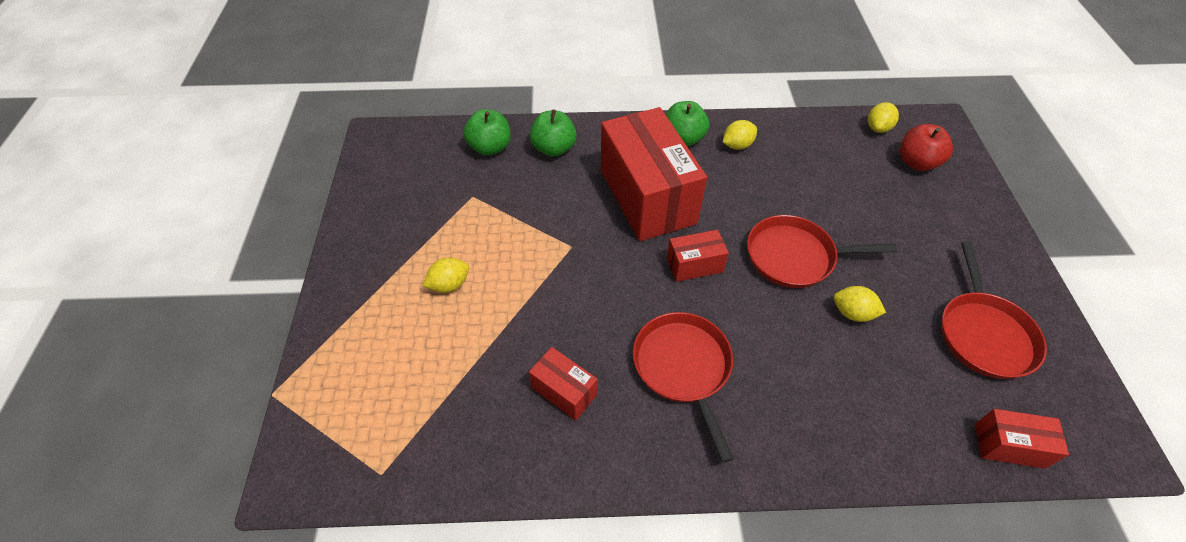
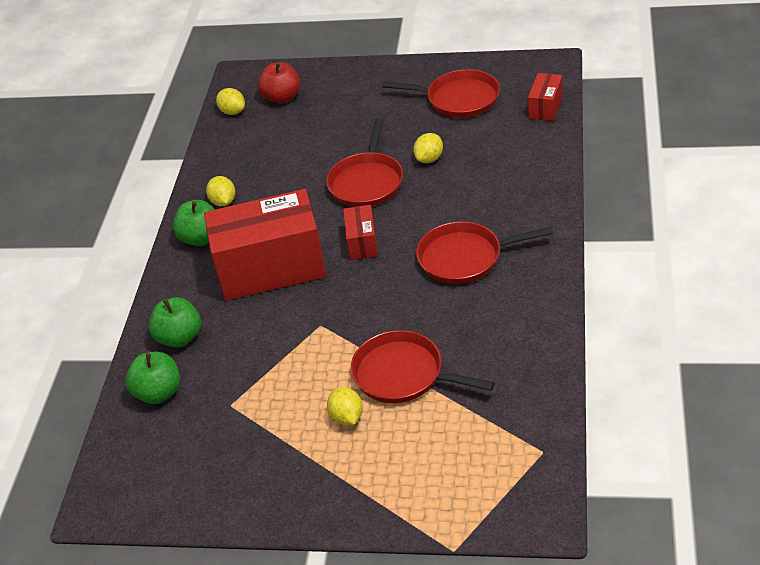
camera: 75 degrees left, 10 degrees down
red box [529,347,597,421] -> none
none -> red pan [351,330,495,403]

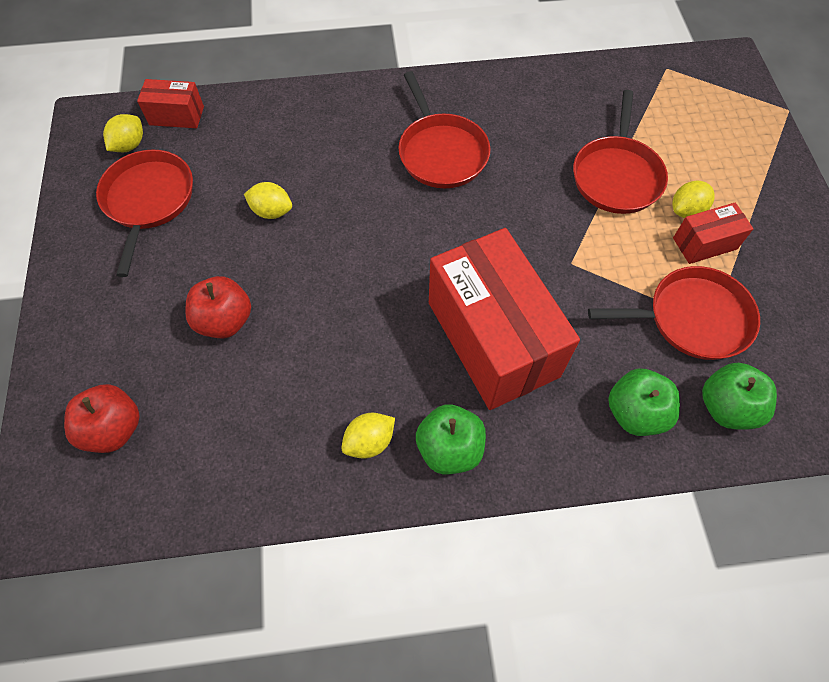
camera: 110 degrees left, 20 degrees up
yellow lemon [216,88,245,115] -> yellow lemon moved to [103,114,143,152]
red pan [326,118,403,207] -> red pan moved to [588,266,760,360]
red box [343,205,378,260] -> red box moved to [673,203,754,264]
none -> red apple [185,276,251,339]

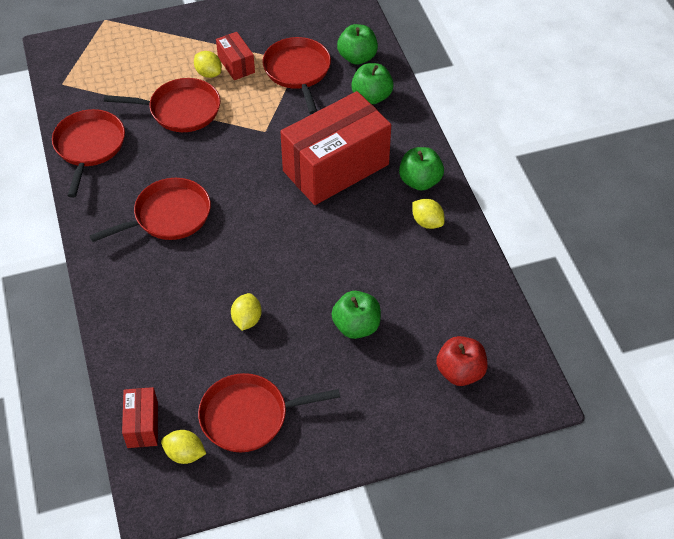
camera: 100 degrees left, 10 degrees down
red apple [185,276,251,339] -> green apple [332,291,381,339]
none -> red pan [52,109,125,198]

